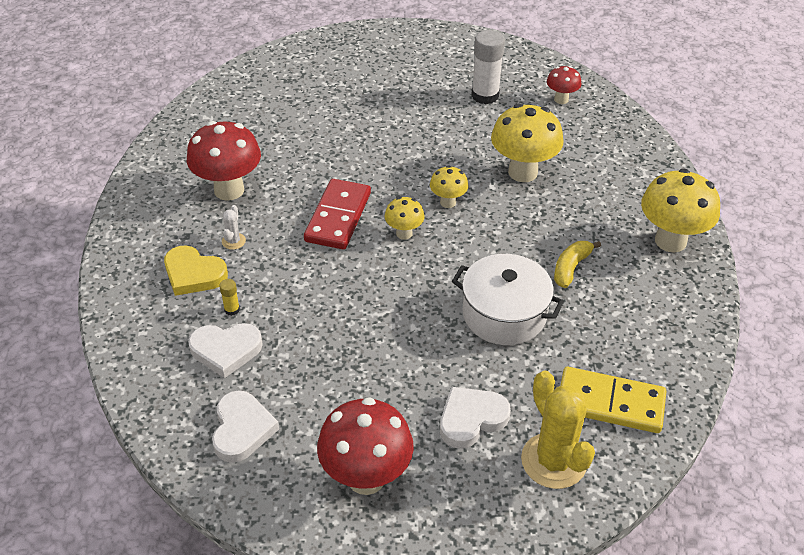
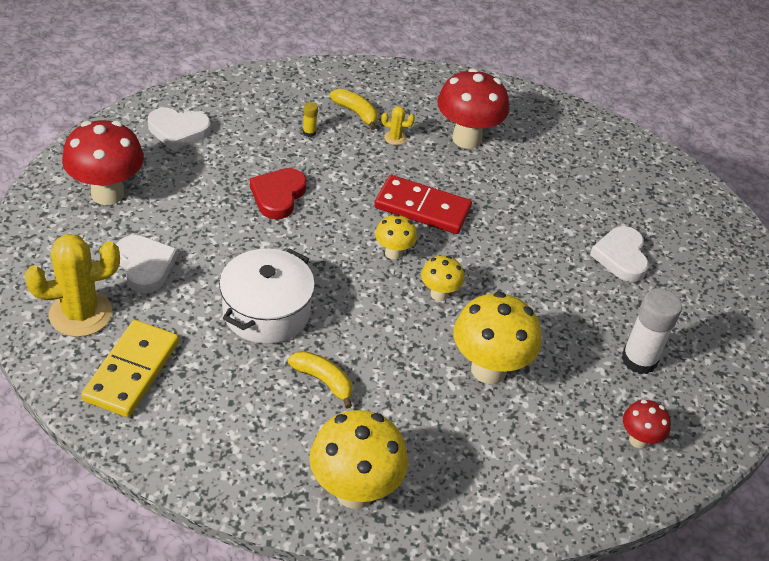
camera: 90 degrees right, 0 degrees up
yellow heart [164,245,228,296] -> yellow banana [329,89,378,130]
white heart [188,323,263,378] -> white heart moved to [590,226,649,282]
white cactus [222,205,246,250] -> yellow cactus [381,106,415,145]
none -> red heart [250,168,307,219]

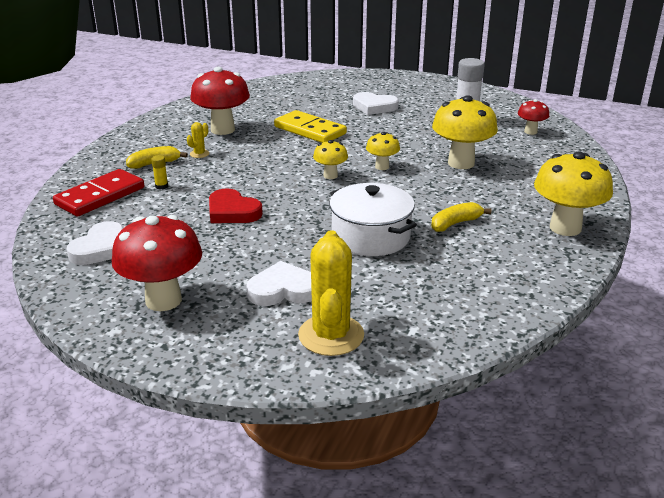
camera: 65 degrees left, 15 degrees down
yellow domino [81,320,179,417] -> yellow domino moved to [274,110,347,143]
red domino [374,175,472,234] -> red domino moved to [53,169,144,217]

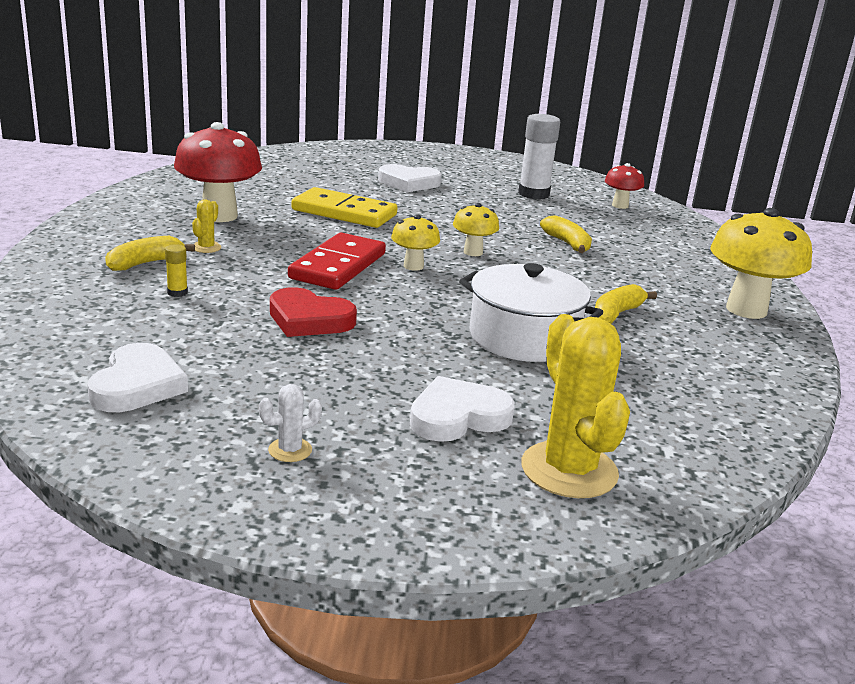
camera: 20 degrees left, 5 degrees down
red domino [53,169,144,217] -> red domino moved to [288,233,386,290]
red mushroom [112,215,202,311] -> white cactus [259,384,322,462]
yellow mushroom [432,95,498,169] -> yellow banana [540,215,592,253]

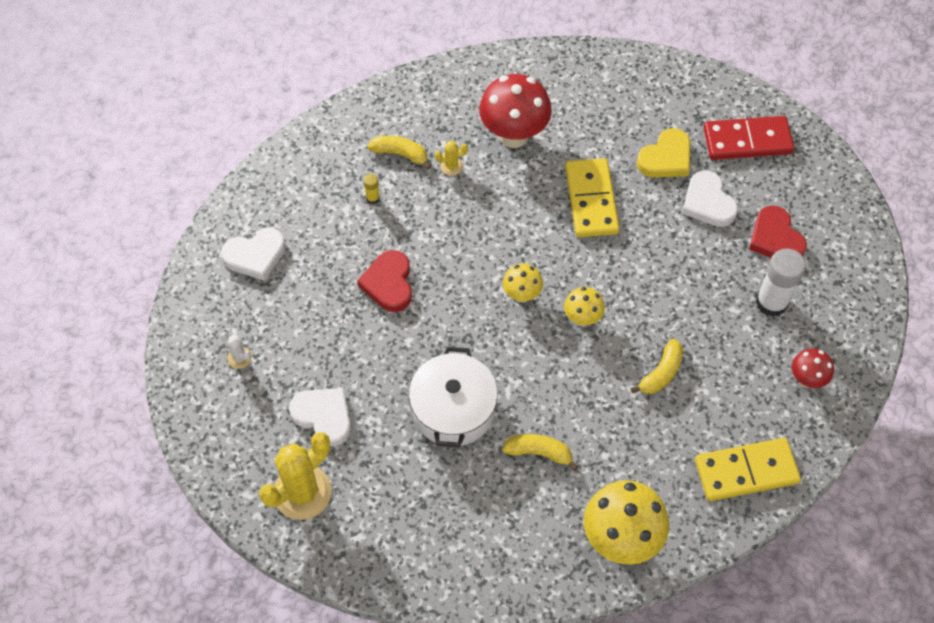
camera: 65 degrees right, 35 degrees up
red domino [288,233,386,290] -> red domino moved to [704,116,794,160]
none -> yellow heart [637,128,690,177]
none -> yellow domino [695,438,801,501]
none -> red heart [749,206,807,258]

